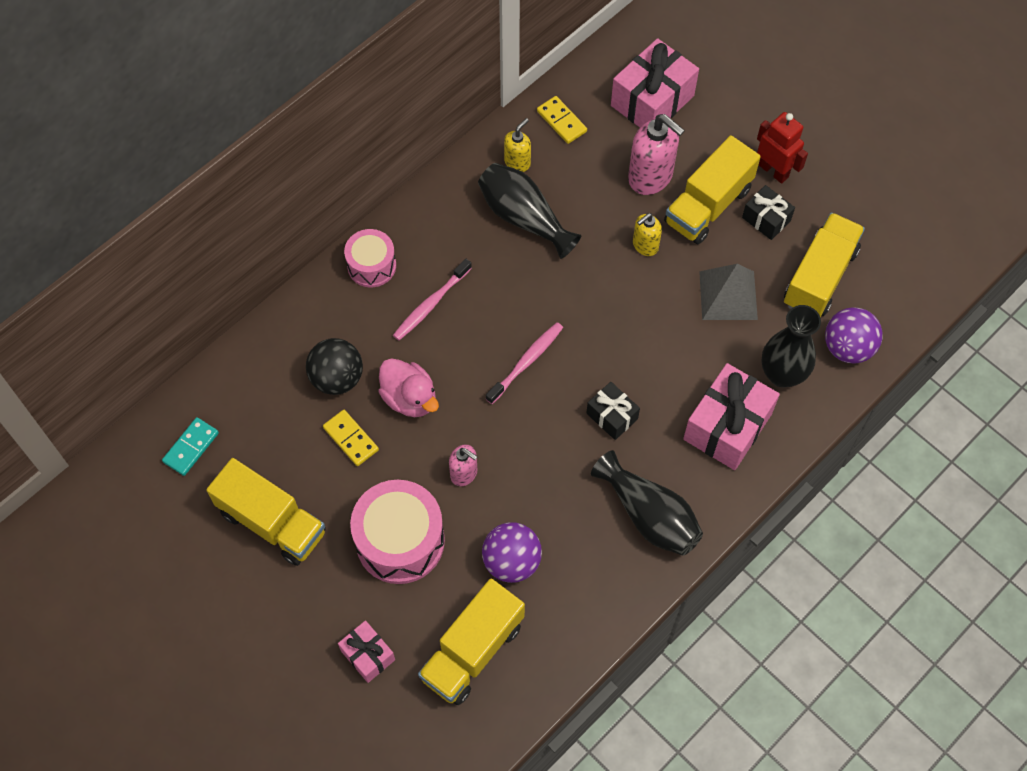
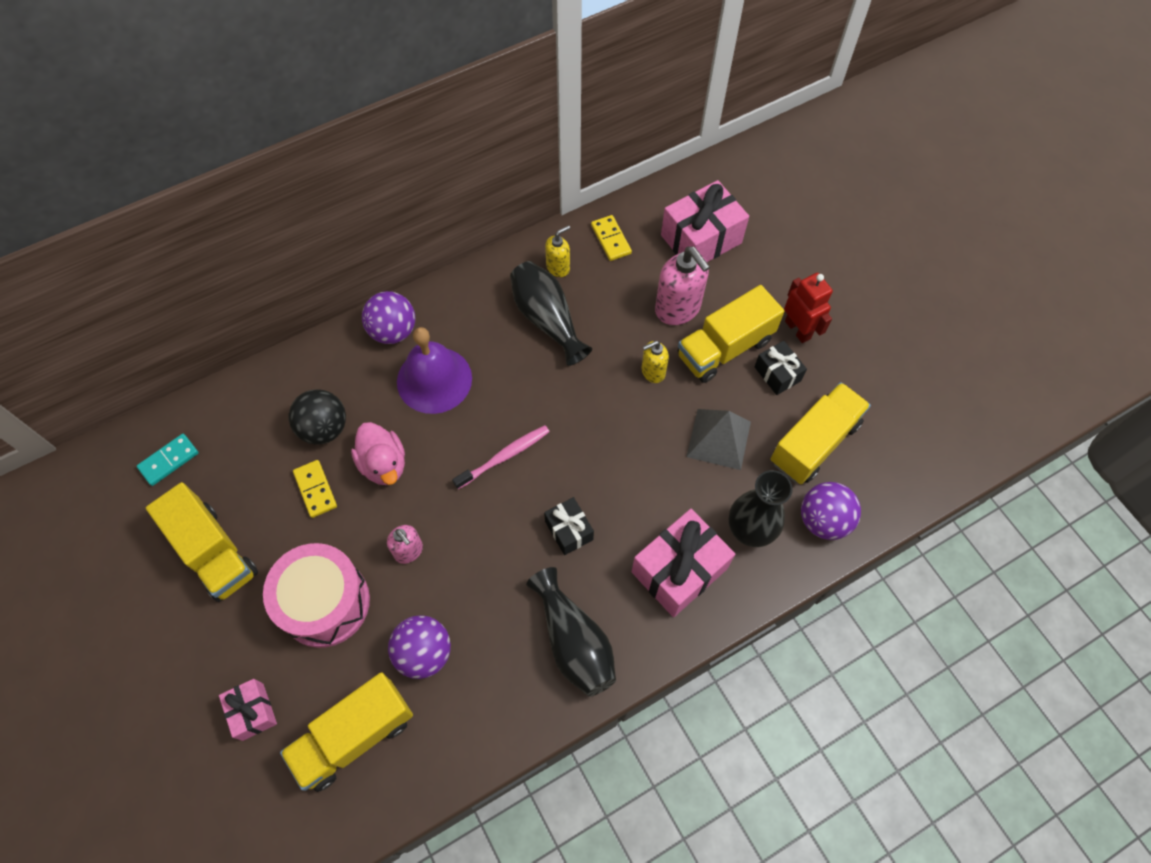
camera: 15 degrees right, 0 degrees up
pink drum [344,229,396,287] -> purple ball [362,291,415,344]
pink toothbrush [393,259,472,340] -> purple bell [397,327,472,414]

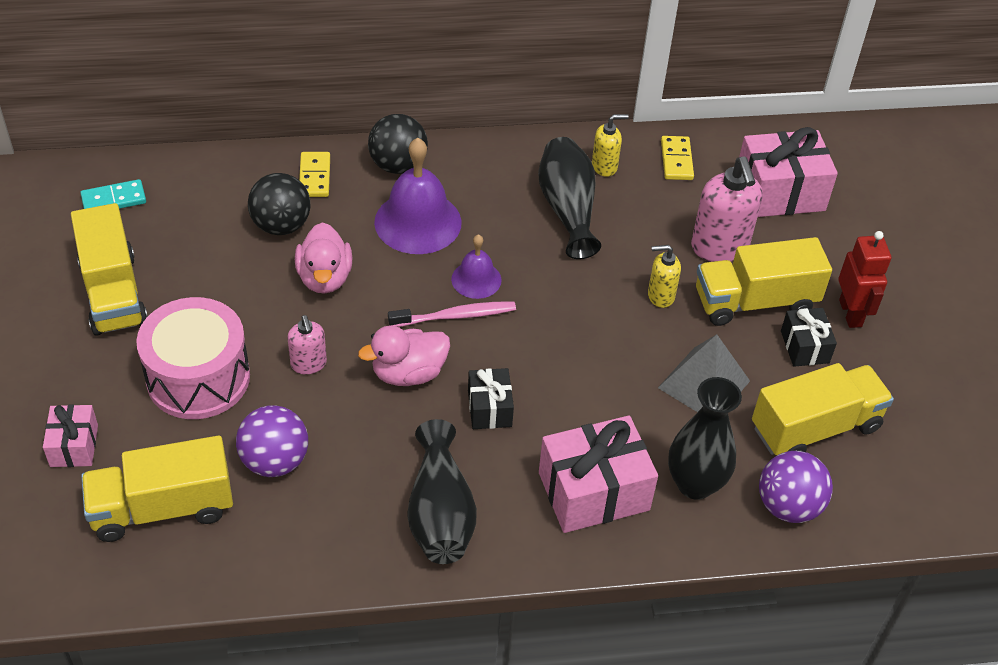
camera: 20 degrees right, 15 degrees down
yellow domino [293,460,337,518] -> yellow domino moved to [299,152,330,197]
purple ball [362,291,415,344] -> black ball [368,114,428,174]
none -> pink duck [358,325,450,386]
none -> purple bell [451,234,502,299]

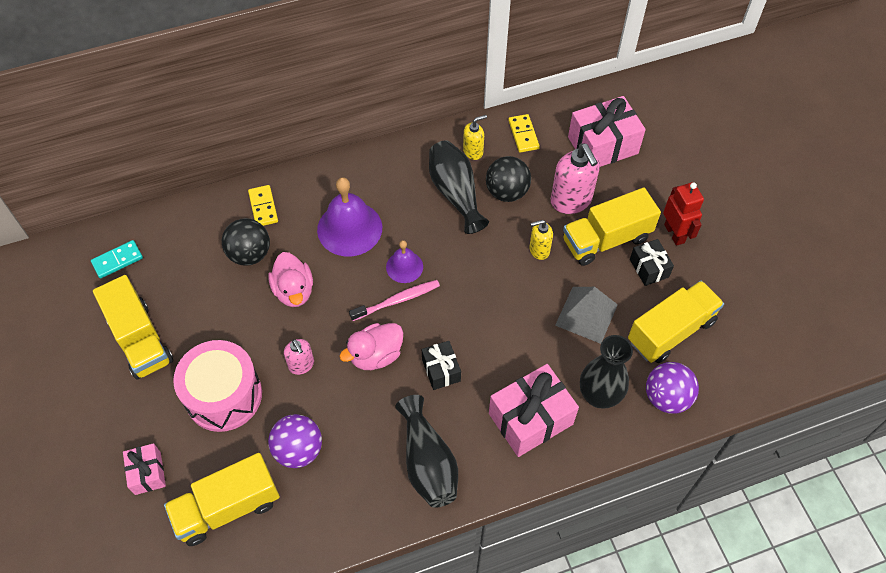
camera: 10 degrees left, 10 degrees up
black ball [368,114,428,174] -> black ball moved to [486,156,531,202]

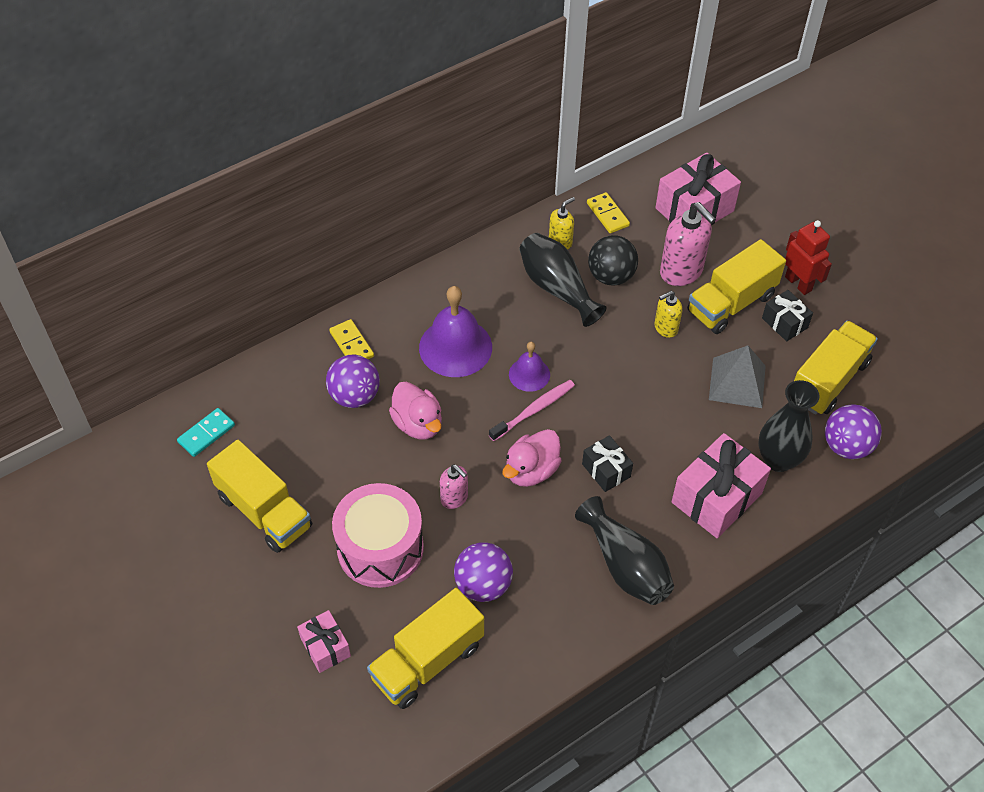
camera: 15 degrees left, 5 degrees down
black ball [222,218,270,266] -> purple ball [326,355,380,408]

